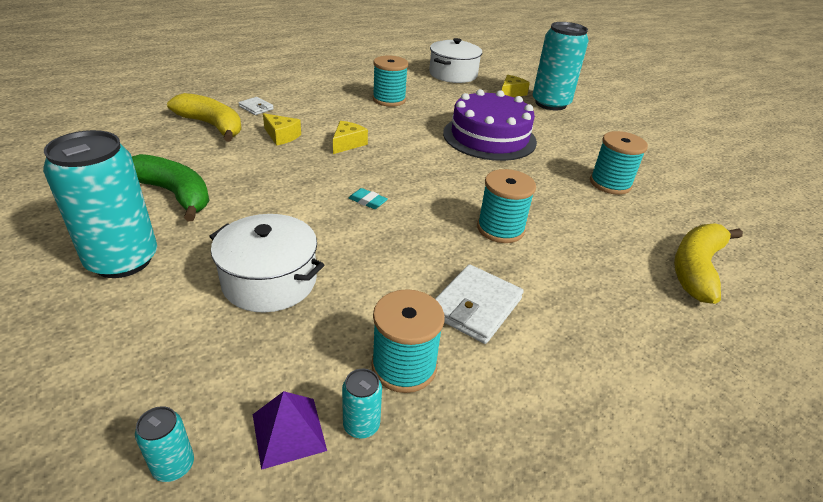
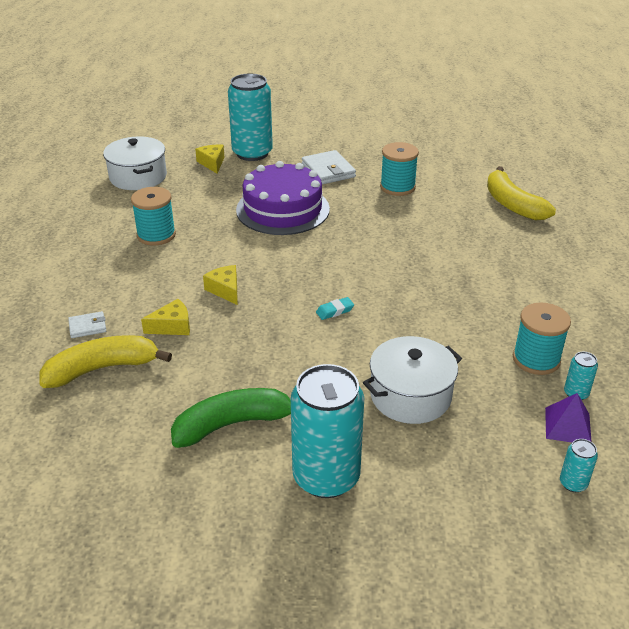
camera: 55 degrees left, 0 degrees up
white wallet [435,264,524,344] -> white wallet moved to [302,150,356,185]
turquoise spool [477,169,536,243] -> none

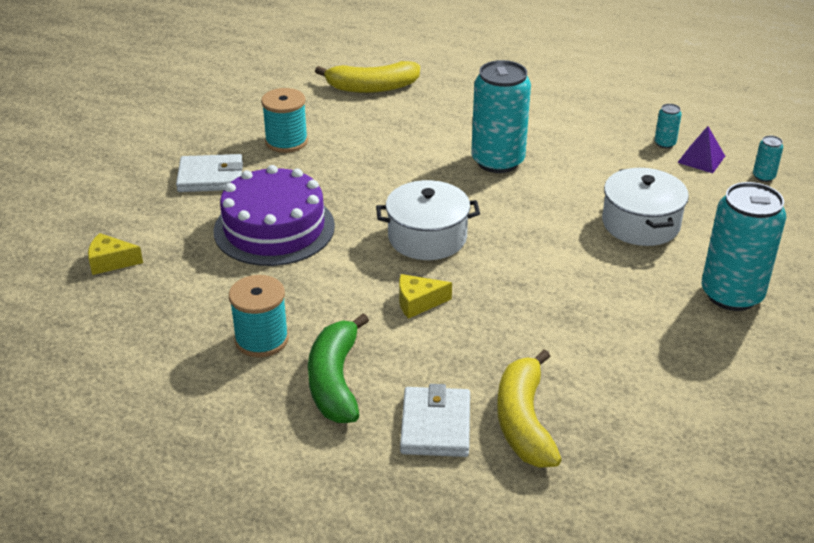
camera: 70 degrees left, 0 degrees up
white wallet [68,311,106,338] -> white wallet [400,384,470,457], size x1.80
white pot [103,136,167,190] -> white pot moved to [376,180,480,260]
yellow cheese [141,299,190,335] -> none
green banana [171,388,291,448] -> green banana moved to [308,313,369,423]
turquoise can [228,74,273,161] -> turquoise can moved to [471,60,531,173]
turquoise eraser [316,297,354,320] -> none
turquoise spool [513,302,571,375] -> none

